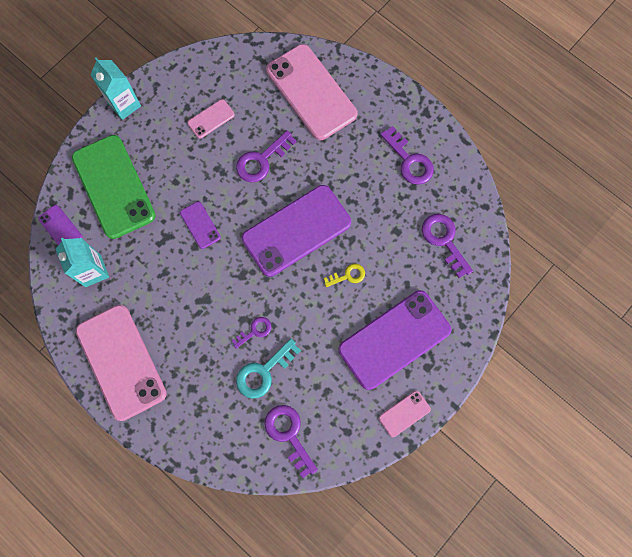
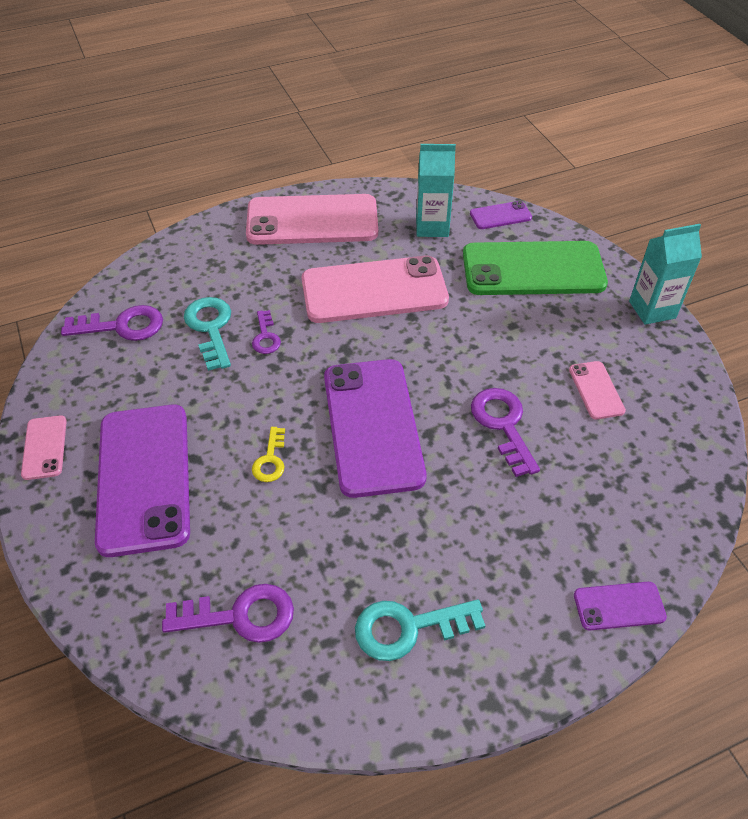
camera: 115 degrees right, 25 degrees down
purple phone [180,201,221,249] -> purple phone moved to [574,582,667,630]
pink phone [266,44,357,140] -> pink phone moved to [302,256,449,323]
purple key [380,126,434,185] -> turquoise key [355,600,485,661]

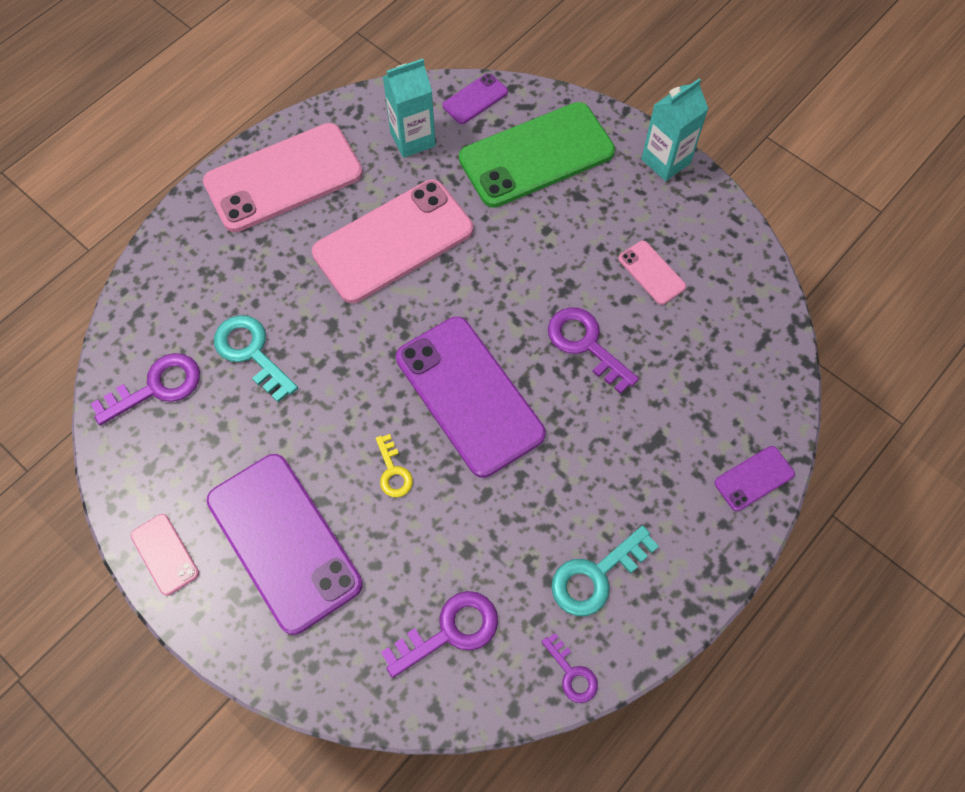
camera: 25 degrees left, 15 degrees up
purple key [252,310,281,354] -> purple key moved to [541,633,598,703]

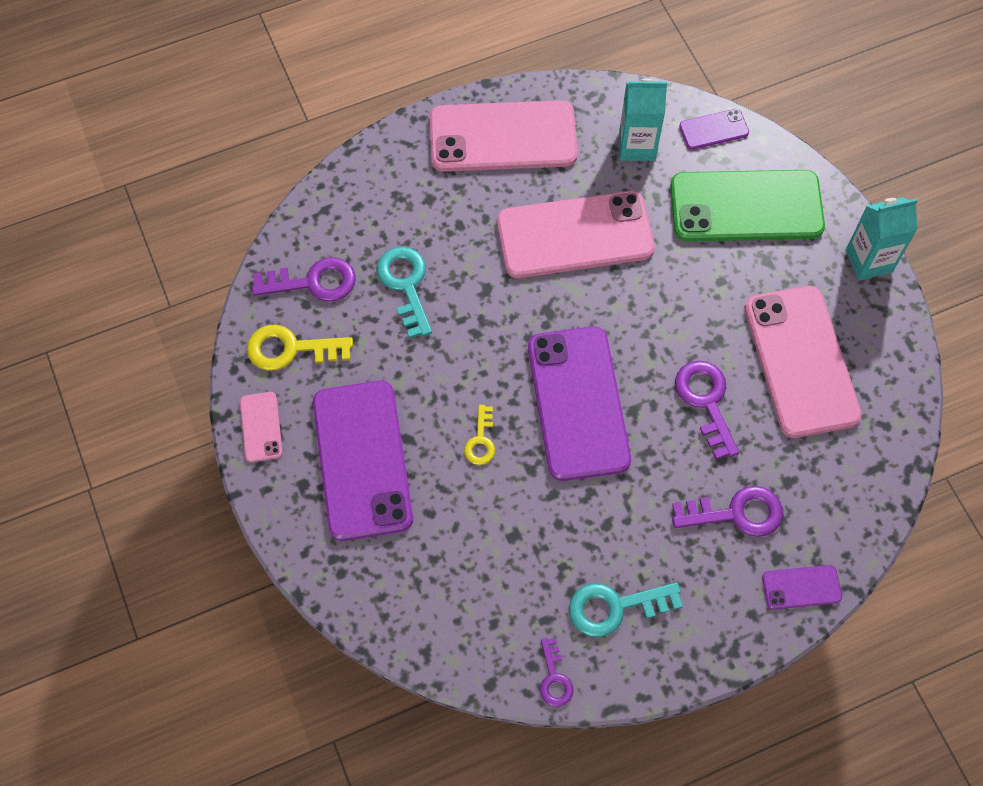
camera: 25 degrees right, 0 degrees up
purple key [381,591,498,678] -> purple key moved to [672,486,783,537]
pink phone [618,241,686,305] -> pink phone [745,286,862,438], size x2.23
none -> yellow key [247,325,353,371]

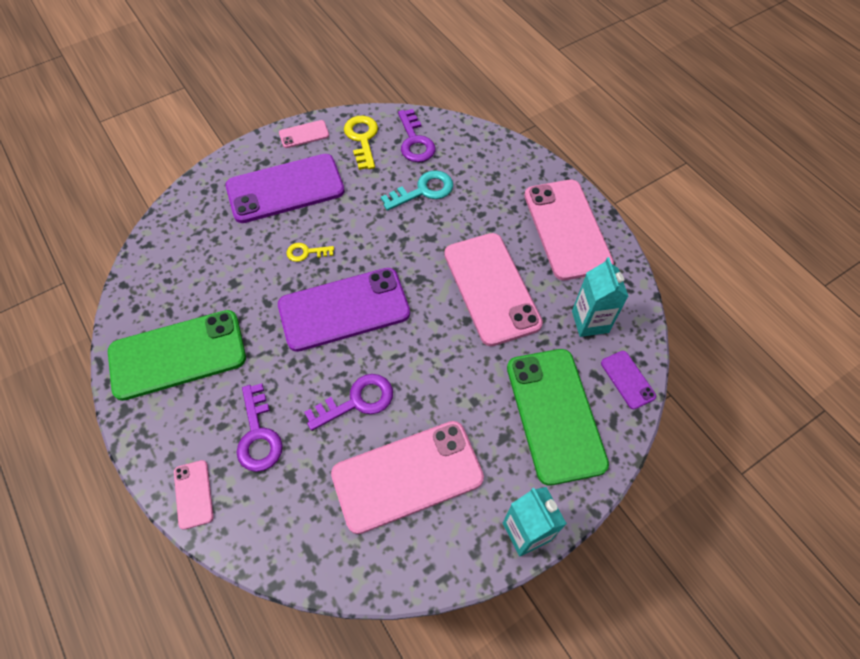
camera: 80 degrees right, 5 degrees down
purple key [540,638,574,707] -> none
turquoise key [569,582,683,637] -> green phone [108,310,246,401]
purple phone [762,565,842,610] -> pink phone [174,460,214,530]

